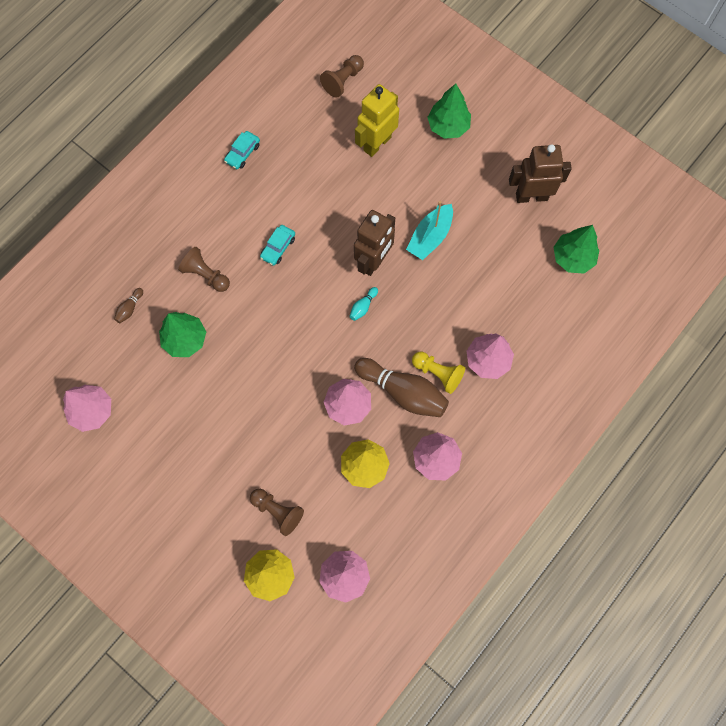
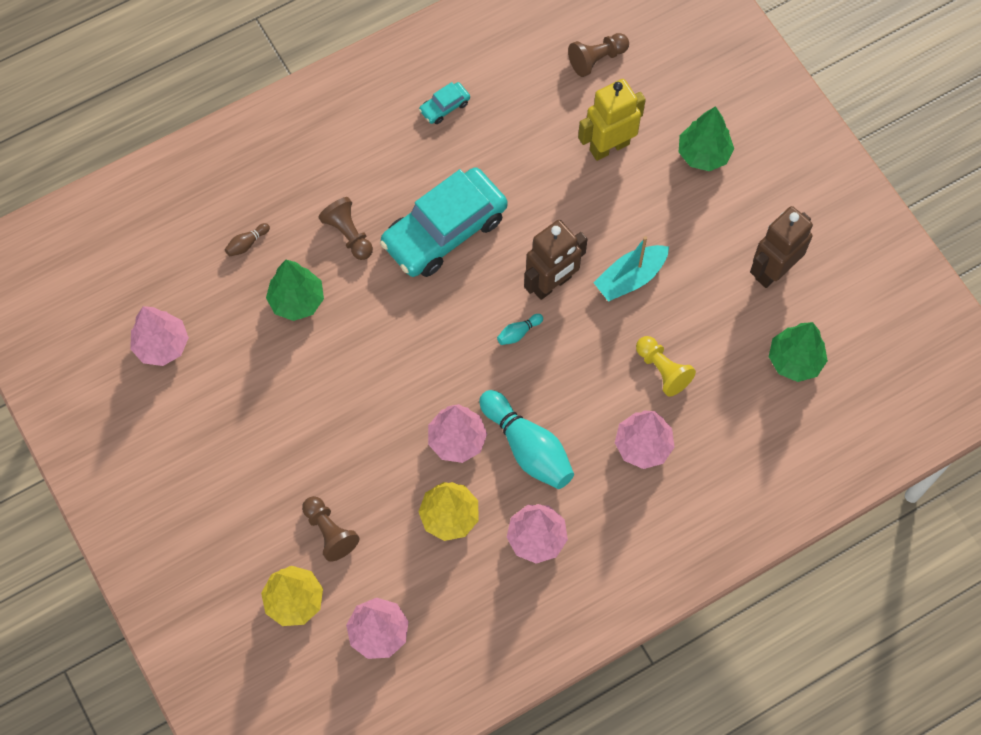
camera: 20 degrees right, 5 degrees down
turquoise car [260,225,295,266] -> turquoise car [380,167,508,277], size x2.43
brown bowling pin [354,358,449,417] -> turquoise bowling pin [479,390,574,489]
yellow pawn [412,351,465,394] -> yellow pawn moved to [636,336,696,397]
brown robot [509,144,572,203] -> brown robot turned 60 degrees counterclockwise [750,206,813,288]

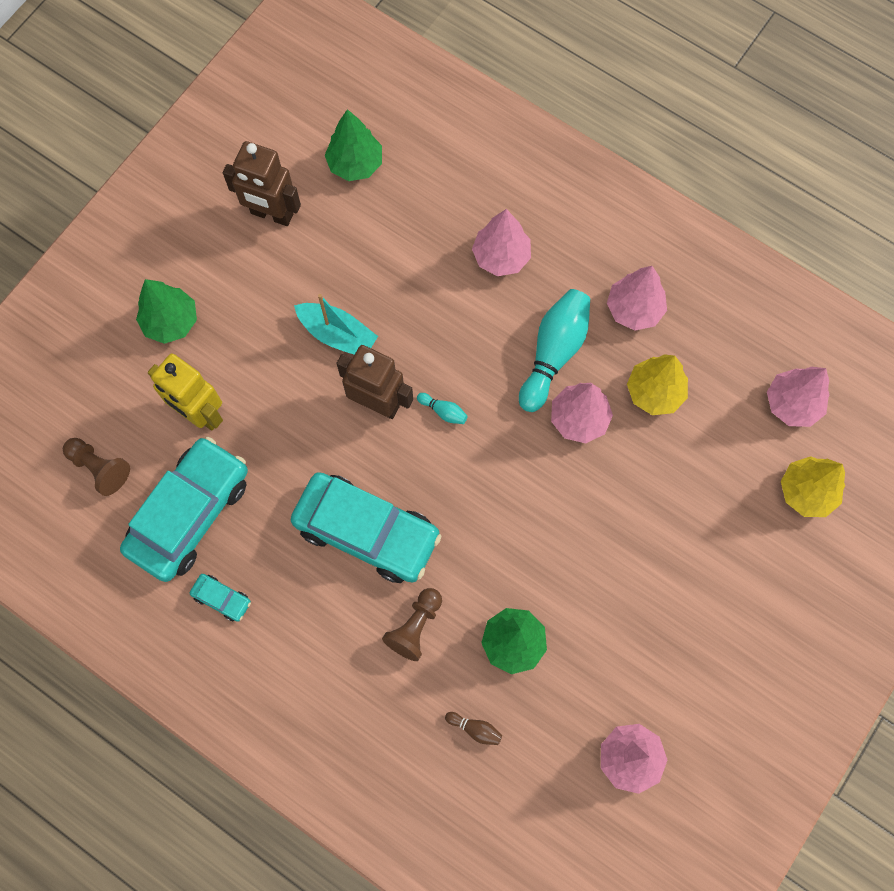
camera: 115 degrees left, 5 degrees up
brown pawn [302,496,359,562] -> none
yellow pawn [636,336,696,397] -> none
none -> turquoise car [120,437,248,582]

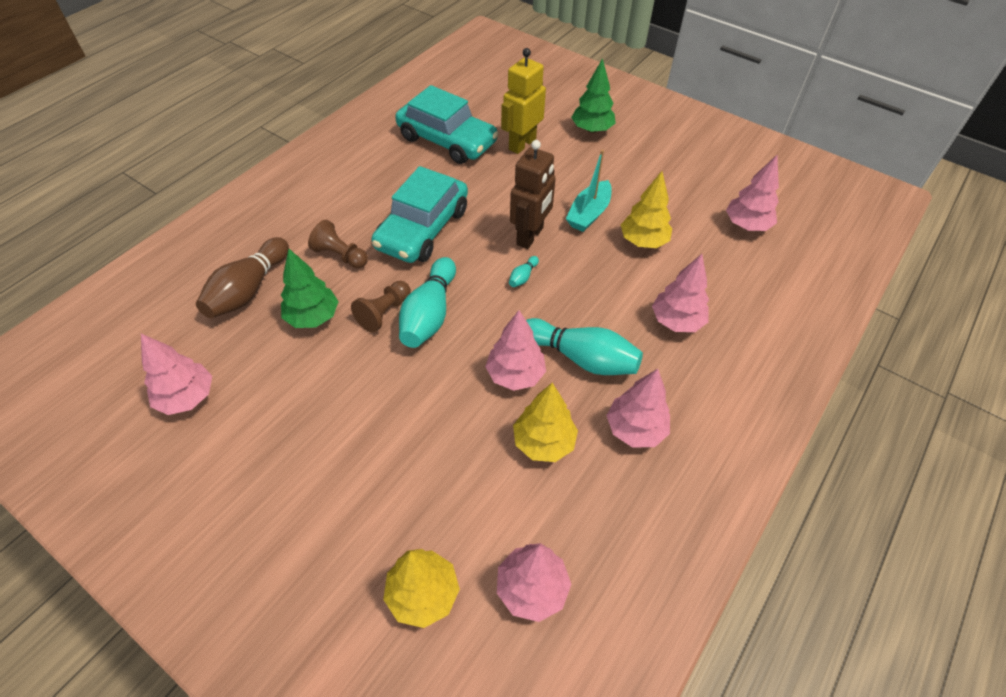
camera: 90 degrees right, 20 degrees down
brown pawn [63,438,130,496] -> brown pawn moved to [351,281,411,333]
turquoise car [190,574,251,622] -> none
brown robot [223,141,301,226] -> none
green tree [325,109,382,181] -> pink tree [726,155,779,231]
brown bowling pin [445,712,502,745] -> brown bowling pin [196,237,289,318], size x2.36
none -> turquoise bowling pin [399,257,456,348]
none -> yellow tree [621,171,672,248]

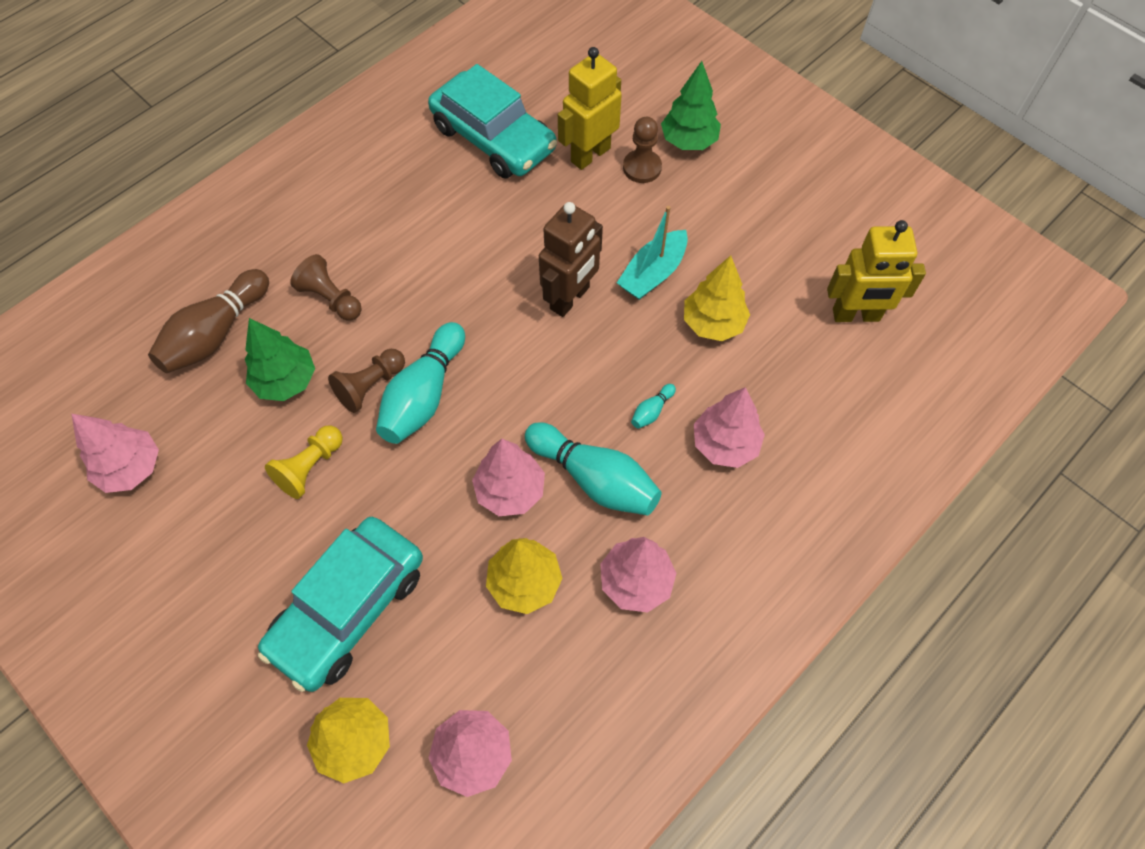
camera: 10 degrees right, 10 degrees up
turquoise car [371,166,468,263] -> turquoise car moved to [258,517,423,692]
turquoise bowling pin [509,256,539,287] -> turquoise bowling pin moved to [631,384,676,429]
pink tree [726,155,779,231] -> yellow robot [827,220,926,322]
none -> yellow pawn [265,425,343,499]
none -> brown pawn [623,117,662,183]

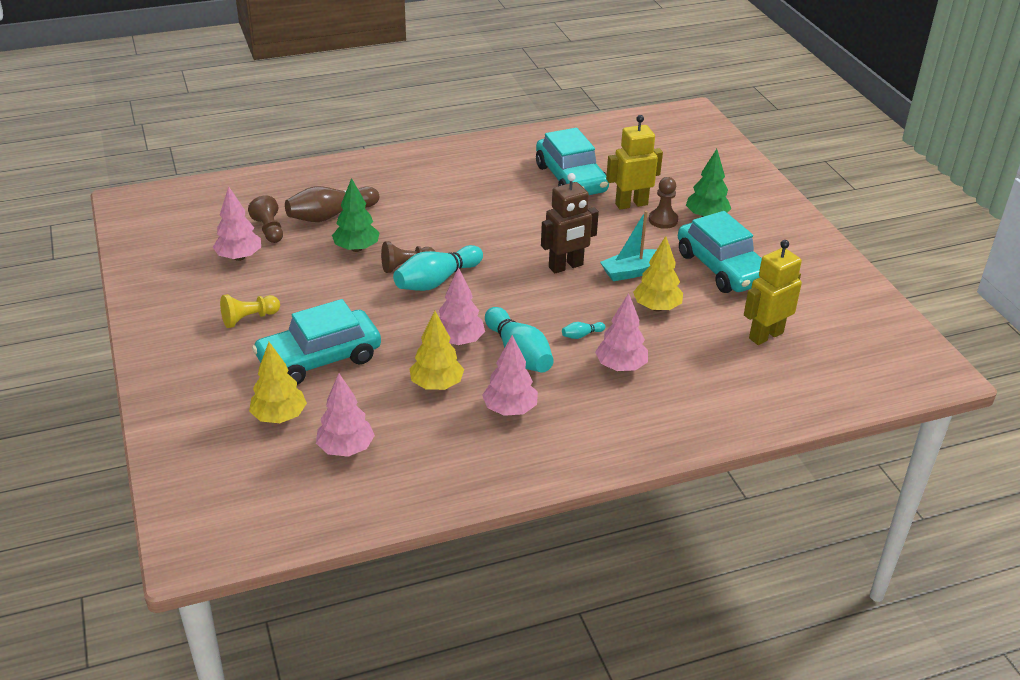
camera: 25 degrees right, 25 degrees down
yellow pawn [265,425,343,499] -> yellow pawn moved to [220,294,280,328]
brown pawn [290,254,362,321] -> brown pawn moved to [248,195,283,243]
yellow robot [827,220,926,322] -> yellow robot turned 120 degrees clockwise [744,240,802,345]
none -> turquoise car [678,211,762,293]

